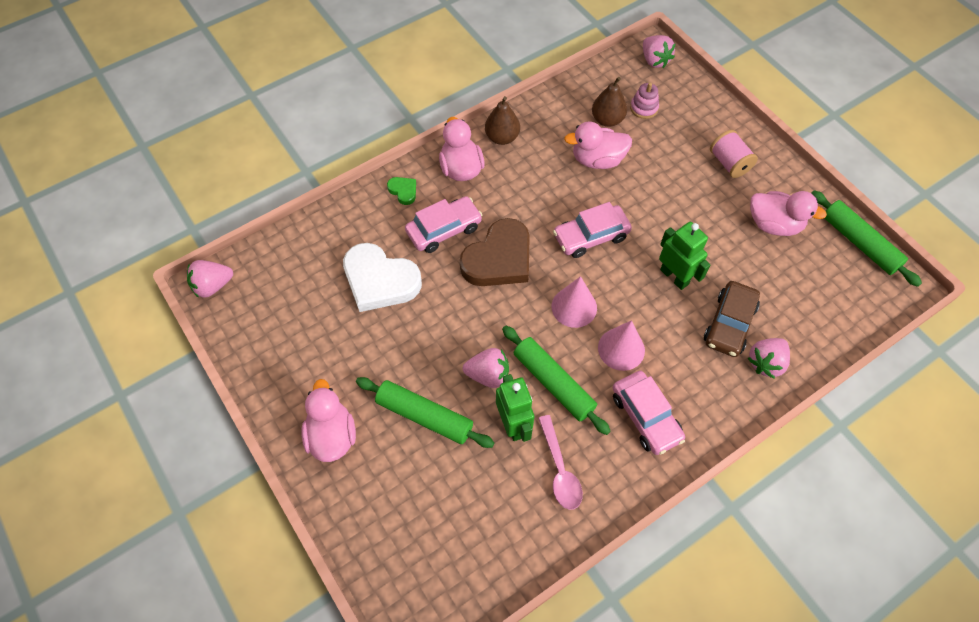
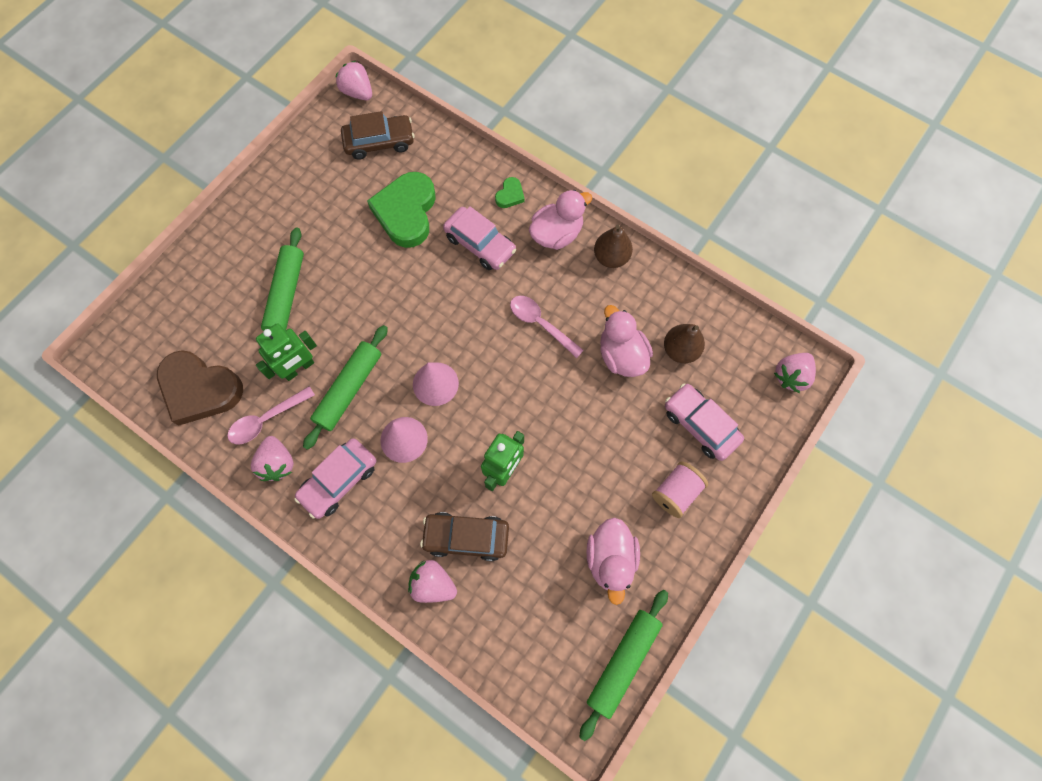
camera: 70 degrees right, 10 degrees up
pink duck [302,379,356,462] -> none
white heart [343,243,422,312] -> green heart [367,172,436,248]
brown heart [460,218,530,286] -> brown heart moved to [157,350,243,425]
pink strawberry [463,348,509,388] -> pink strawberry moved to [251,436,294,481]
pink car [553,202,632,258] -> pink car moved to [665,383,744,461]
pink stacking toy [630,83,659,119] -> none
none -> brown car [341,111,414,160]
none -> pink spoon [510,296,584,358]

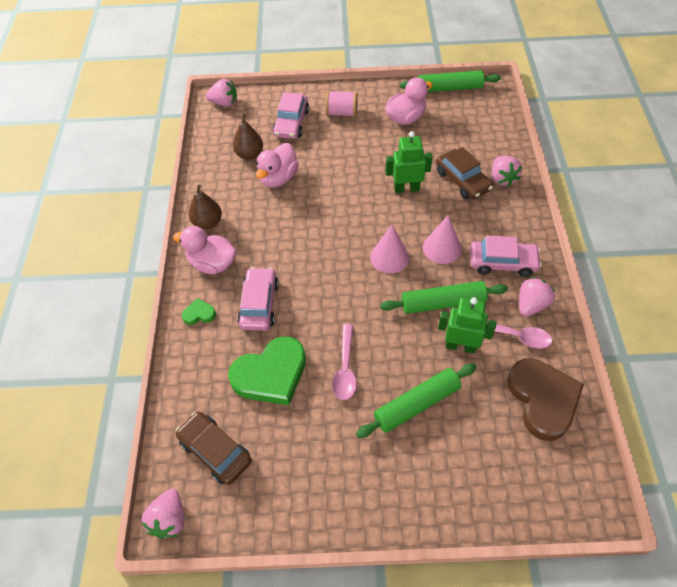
camera: 125 degrees left, 15 degrees down
pink spoon [510,296,584,358] -> pink spoon moved to [332,324,357,400]

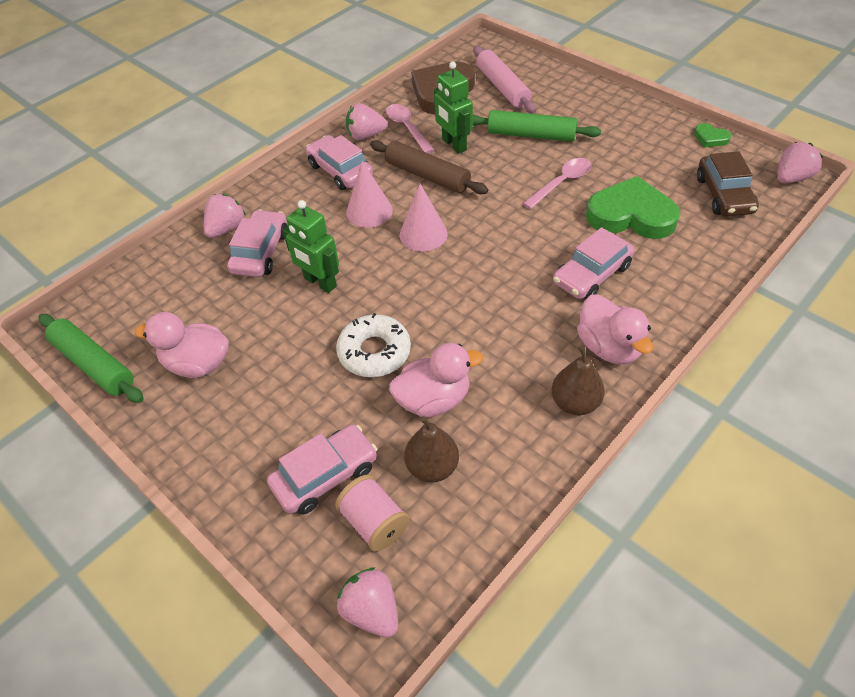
camera: 135 degrees left, 5 degrees down
green heart [182,298,216,325] -> green heart moved to [694,123,731,148]
pink spool [325,90,358,117] -> pink spool moved to [335,475,410,552]
green rolling pin [380,281,508,314] -> brown rolling pin [370,140,488,194]
brown car [436,147,493,199] -> pink car [227,210,288,277]
none -> white donut [336,313,411,377]
none -> pink rolling pin [473,46,536,113]

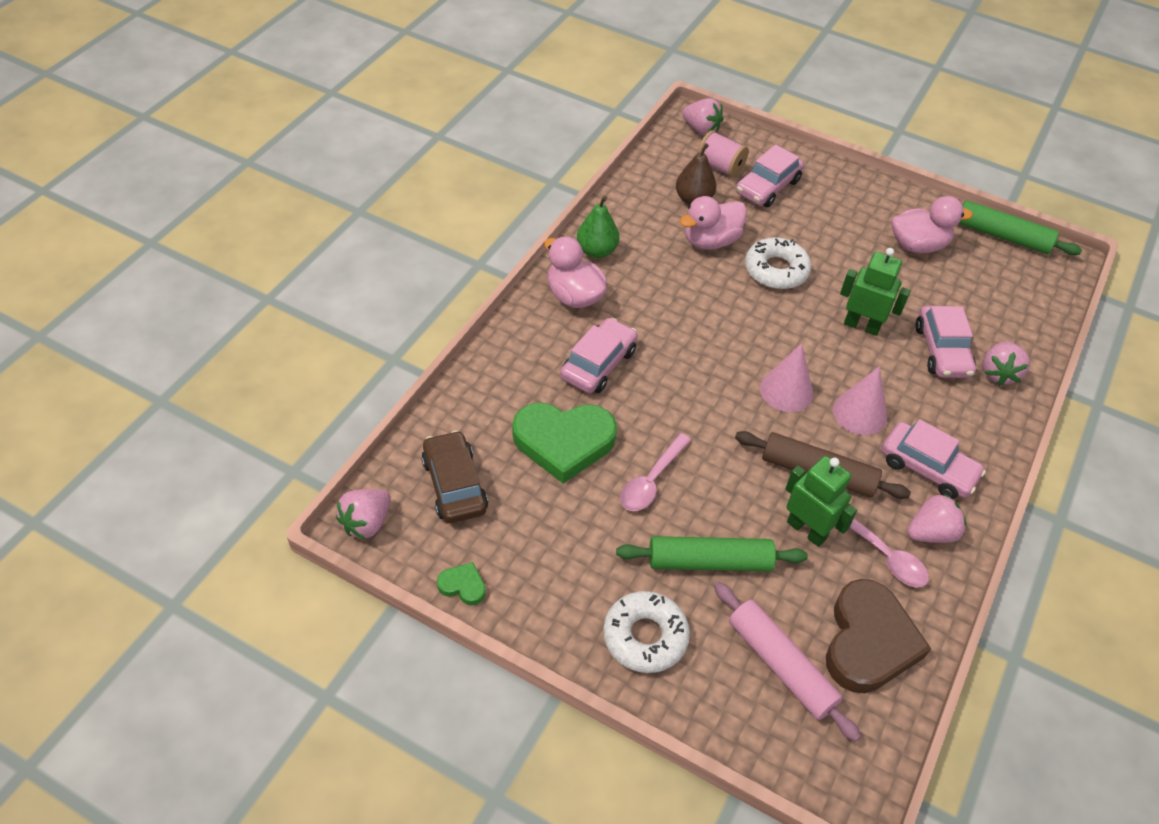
camera: 160 degrees right, 0 degrees up
brown pear [552,346,605,415] -> green pear [577,196,619,258]
none -> white donut [603,591,690,673]

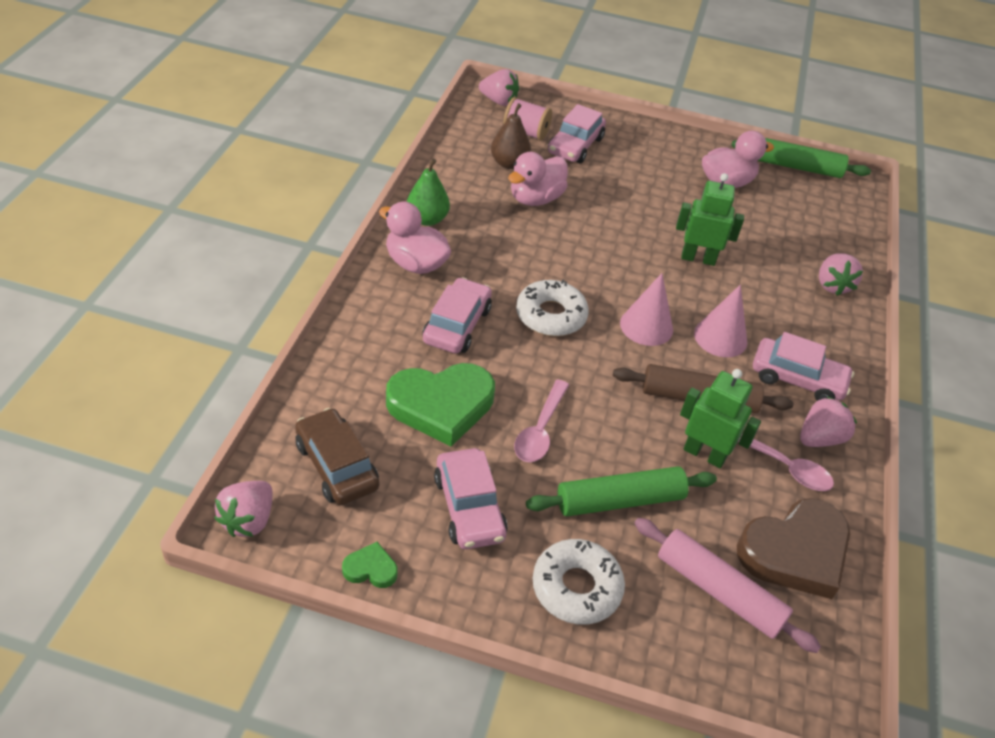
camera: 15 degrees left, 5 degrees down
white donut [745,237,811,289] -> white donut moved to [516,279,589,336]
brown heart [826,579,931,693] -> brown heart turned 60 degrees clockwise [737,498,850,599]
pink car [915,306,976,378] -> pink car moved to [434,448,508,549]

